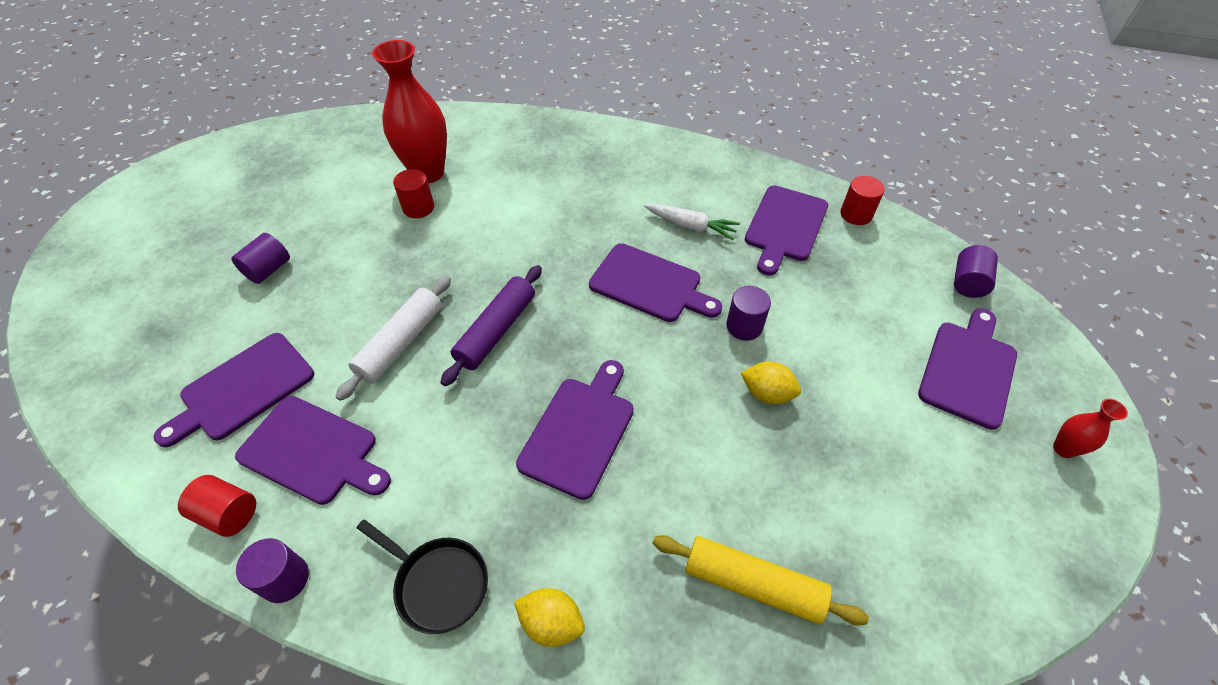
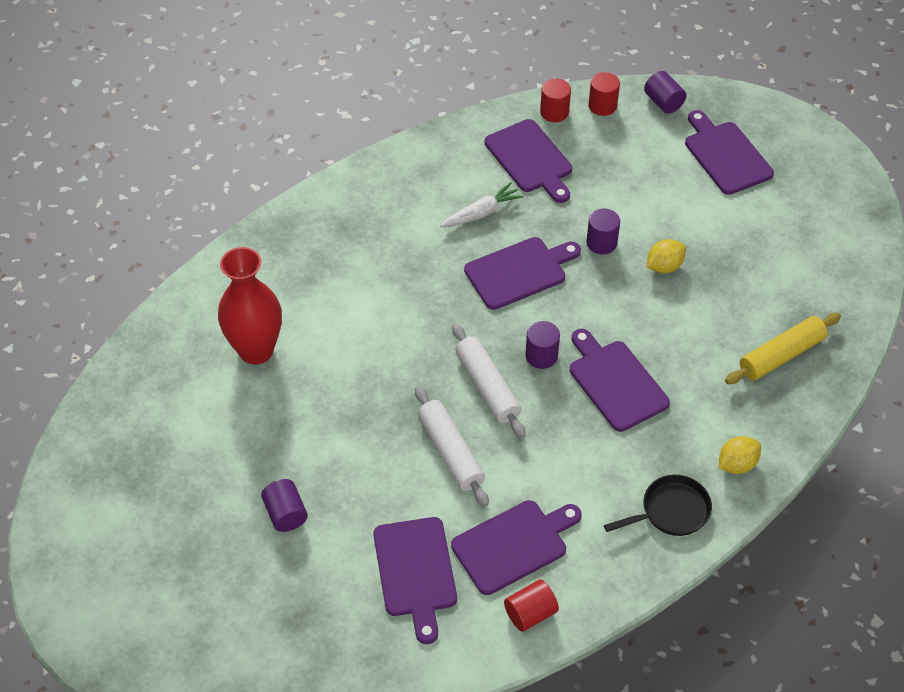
camera: 55 degrees left, 0 degrees up
purple cylinder [236,538,309,603] -> purple cylinder moved to [525,321,560,369]
red cylinder [393,169,434,218] -> red cylinder moved to [588,72,620,116]
purple rolling pin [440,265,542,386] -> white rolling pin [452,324,526,438]
red vase [1053,399,1128,458] -> none

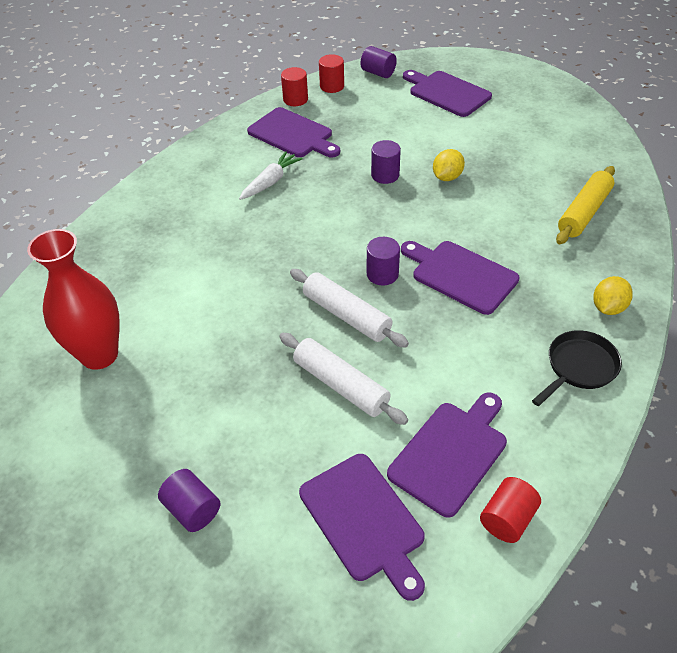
camera: 20 degrees left, 5 degrees down
purple cutting board [464,237,581,310] -> none

